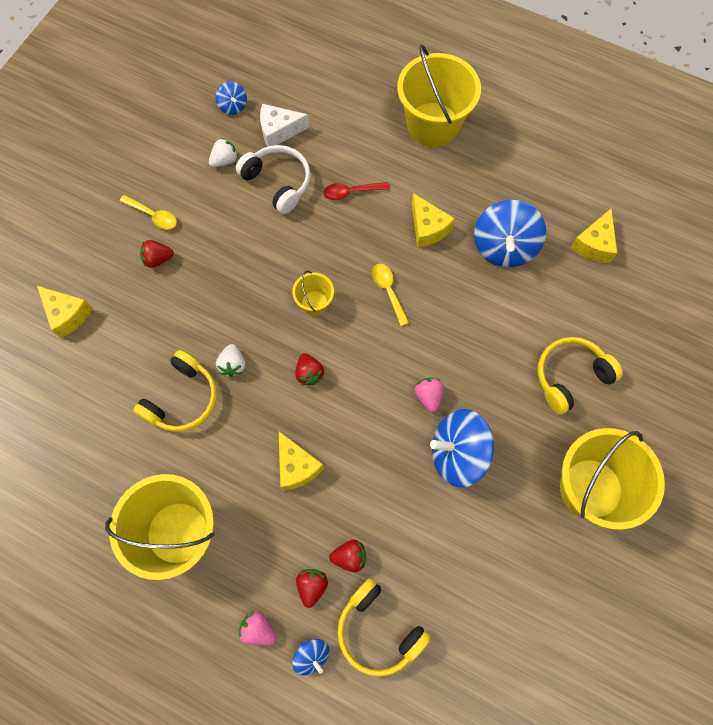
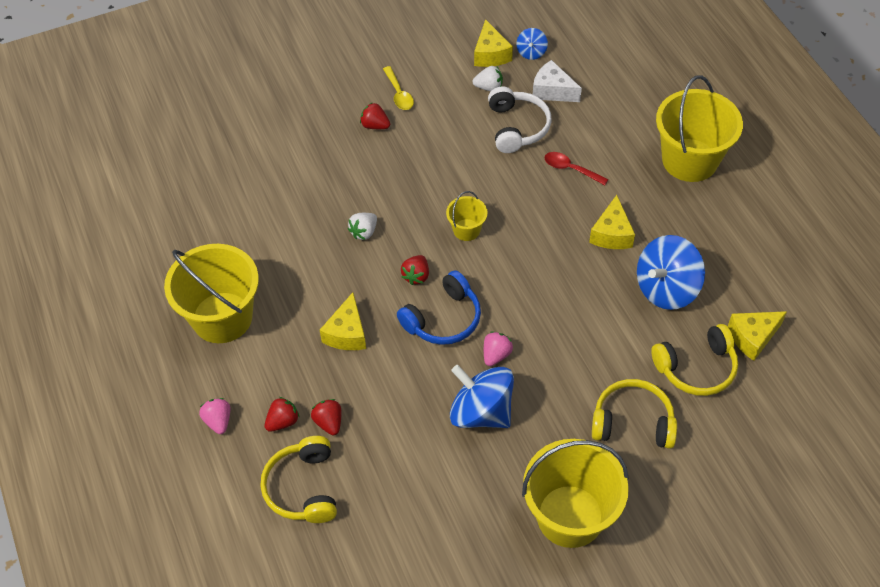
camera: 40 degrees right, 15 degrees down
yellow cheese [37,286,93,338] -> yellow cheese moved to [474,19,513,67]
yellow headphones [133,350,217,432] -> yellow headphones moved to [651,324,738,396]
blue spinning top [292,639,329,675] -> none
red strawberry [329,539,366,572] -> red strawberry turned 150 degrees counterclockwise [311,399,341,435]
yellow spoon [372,264,409,326] -> none
none -> blue headphones [397,270,481,345]

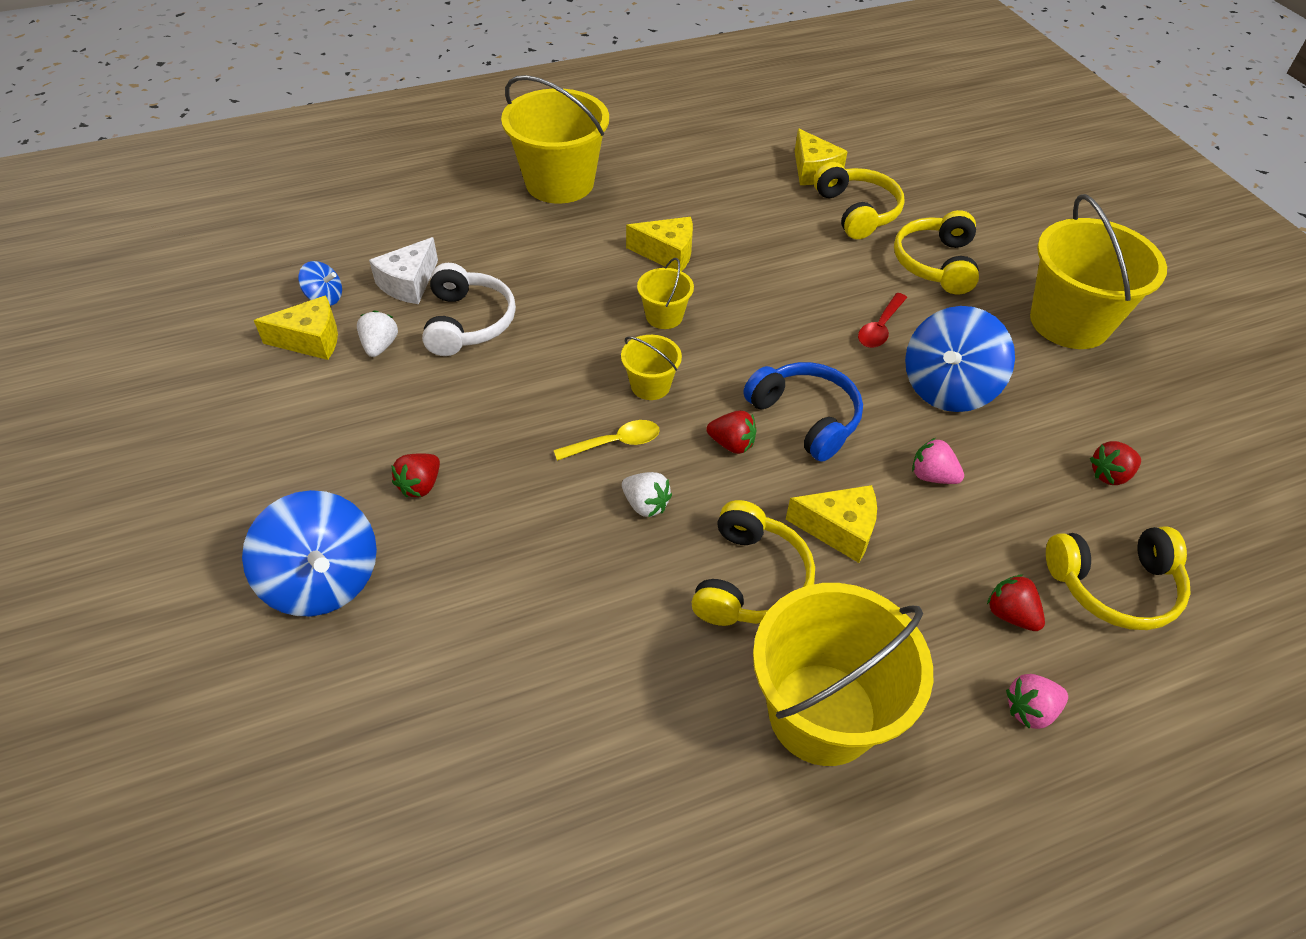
camera: 90 degrees left, 5 degrees down
red strawberry [311,399,341,435] -> red strawberry moved to [1090,441,1141,485]
yellow spoon [383,66,414,110] -> yellow spoon moved to [554,420,660,461]
pink strawberry [484,331,513,366] -> pink strawberry moved to [912,438,964,484]
white headphones [488,87,551,153] -> white headphones turned 90 degrees clockwise [422,263,516,356]
red spoon [544,152,609,185] -> red spoon moved to [858,293,907,348]
blue spinning top [637,235,705,310] -> blue spinning top moved to [242,490,377,616]
none -> yellow bucket [637,258,694,329]
none -> yellow headphones [691,500,815,626]

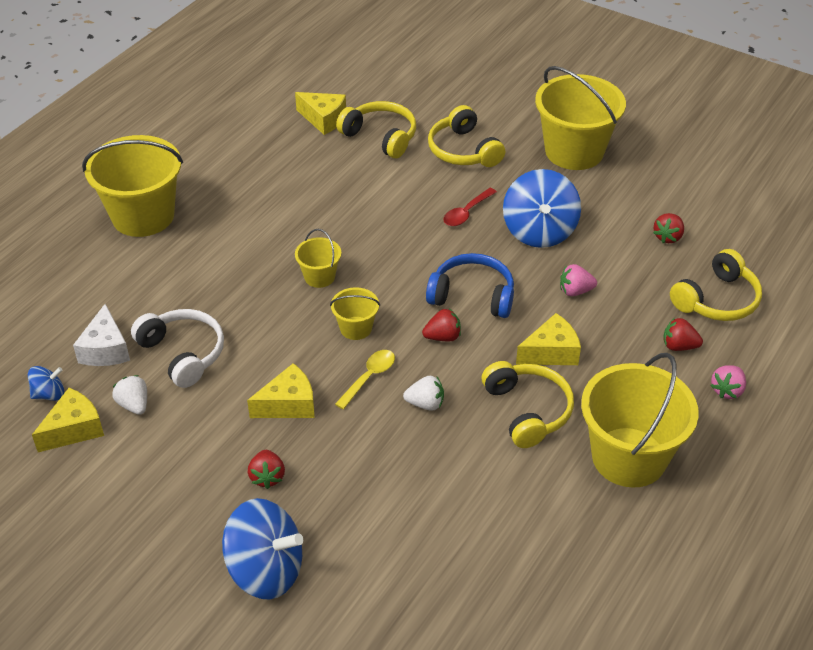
camera: 35 degrees left, 5 degrees down
yellow cheese [626,217,693,271] -> yellow cheese moved to [247,363,315,418]
red spoon [858,293,907,348] -> red spoon turned 45 degrees clockwise [443,188,497,226]

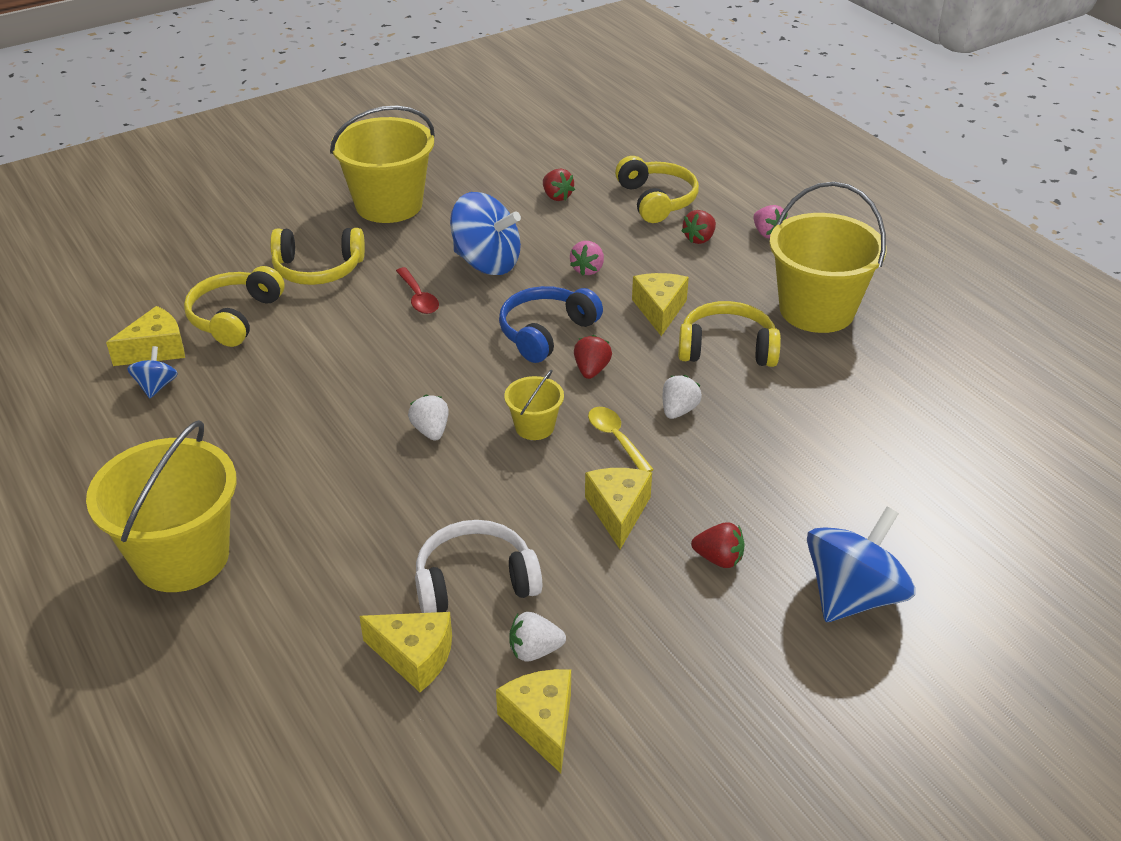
camera: 65 degrees left, 5 degrees down
blue spinning top [28,366,64,401] -> blue spinning top moved to [127,346,178,398]
white cheese [73,304,130,366] -> yellow cheese [359,612,452,692]
yellow bucket [295,229,341,288] -> white strawberry [408,395,449,441]
yellow headphones [336,101,416,158] -> yellow headphones turned 45 degrees counterclockwise [184,266,285,347]

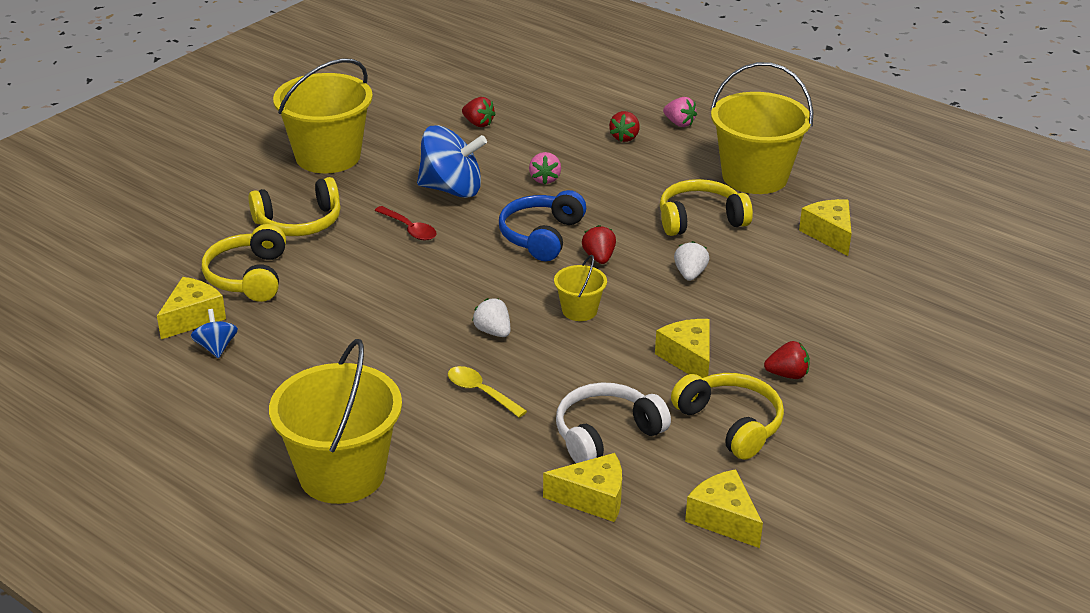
camera: 20 degrees left, 5 degrees down
white strawberry [509,612,566,662] -> none
yellow spoon [588,407,654,472] -> yellow spoon moved to [448,366,527,418]
yellow headphones [615,156,699,223] -> yellow headphones moved to [671,373,784,460]
yellow cheese [632,273,689,336] -> yellow cheese moved to [799,199,852,256]
blue spinning top [807,507,915,622] -> none

